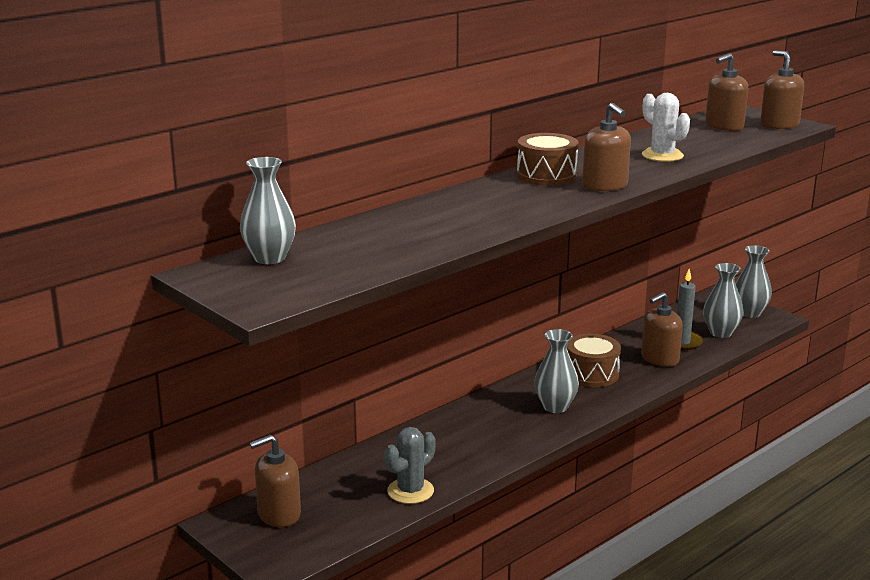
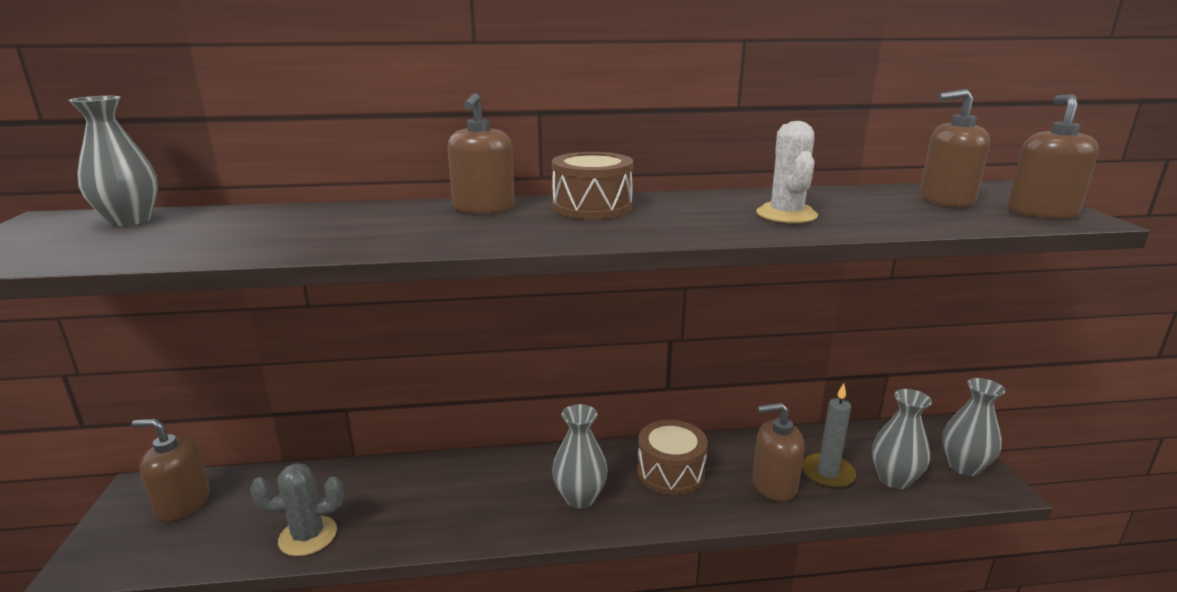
camera: 35 degrees right, 0 degrees up
brown soap dispenser [582,103,631,191] -> brown soap dispenser moved to [448,93,515,214]

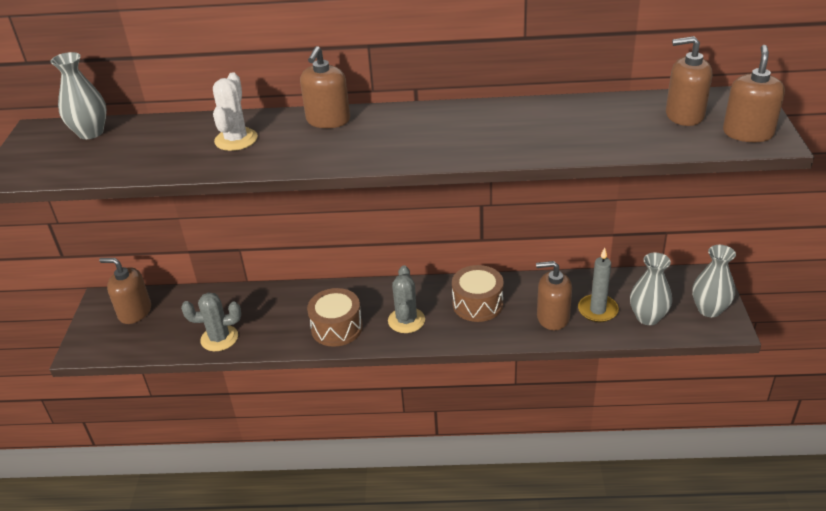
camera: 10 degrees right, 15 degrees up
brown drum [552,152,633,219] -> brown drum moved to [307,288,363,347]
grey vase [552,404,608,508] -> grey cactus [388,265,425,333]
white cactus [756,121,818,223] -> white cactus moved to [213,72,258,151]

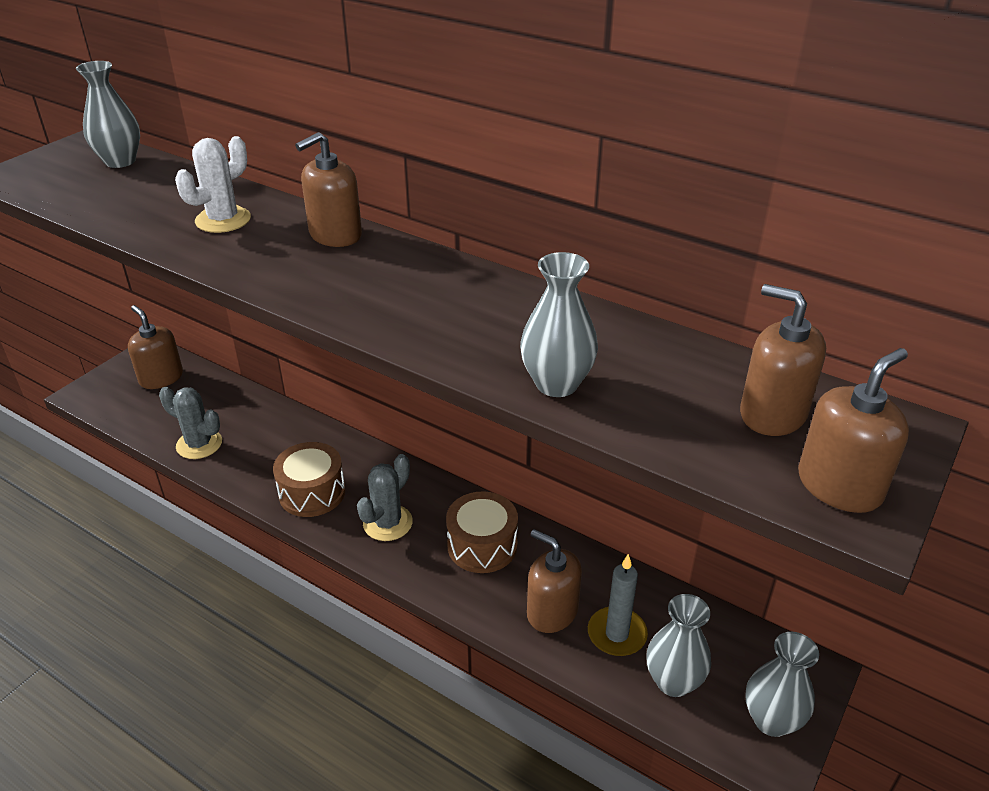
camera: 30 degrees right, 0 degrees up
none -> grey vase [520,252,598,397]

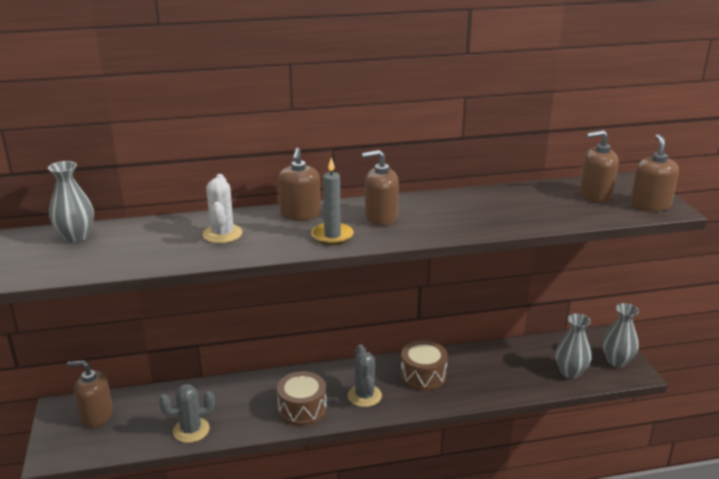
camera: 45 degrees left, 10 degrees down
grey vase [520,252,598,397] -> none
brown soap dispenser [527,529,582,633] -> brown soap dispenser moved to [362,150,399,226]
grey candle [588,554,648,656] -> grey candle moved to [312,158,354,245]

